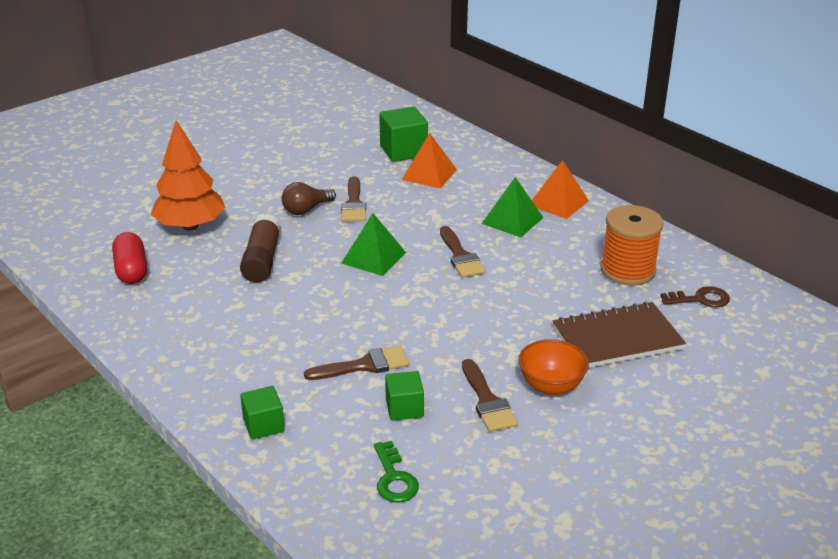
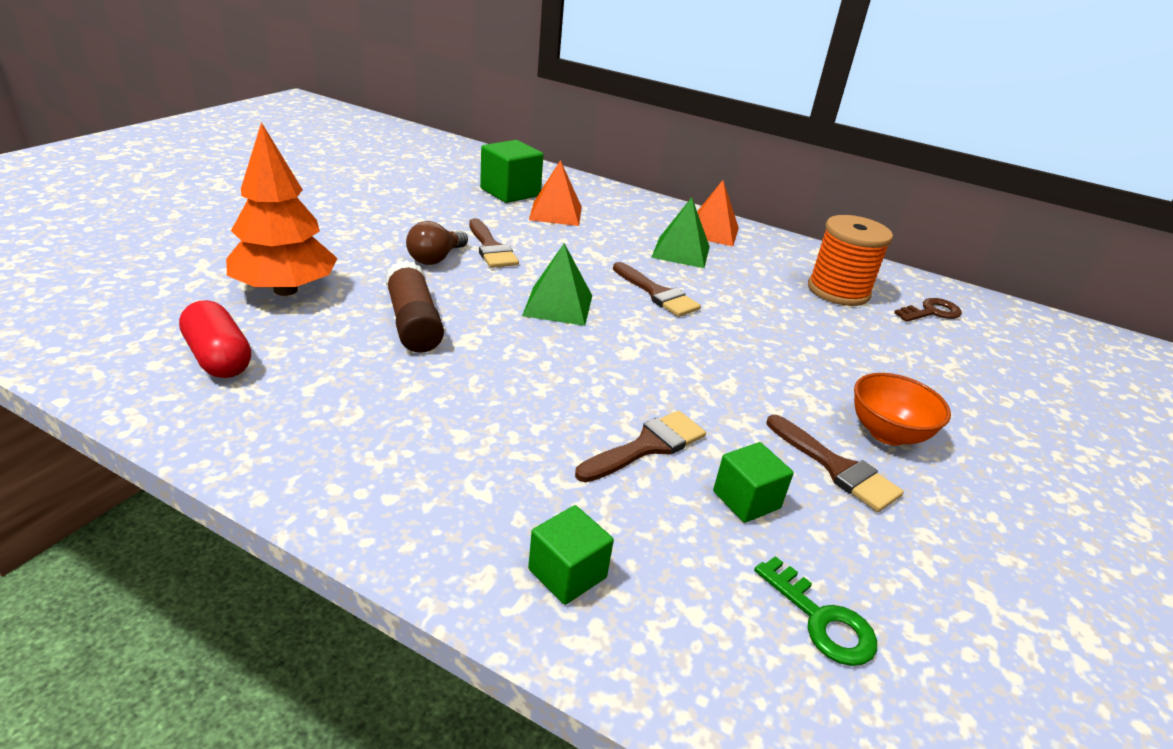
camera: 25 degrees left, 0 degrees up
brown notebook [553,302,686,367] -> none

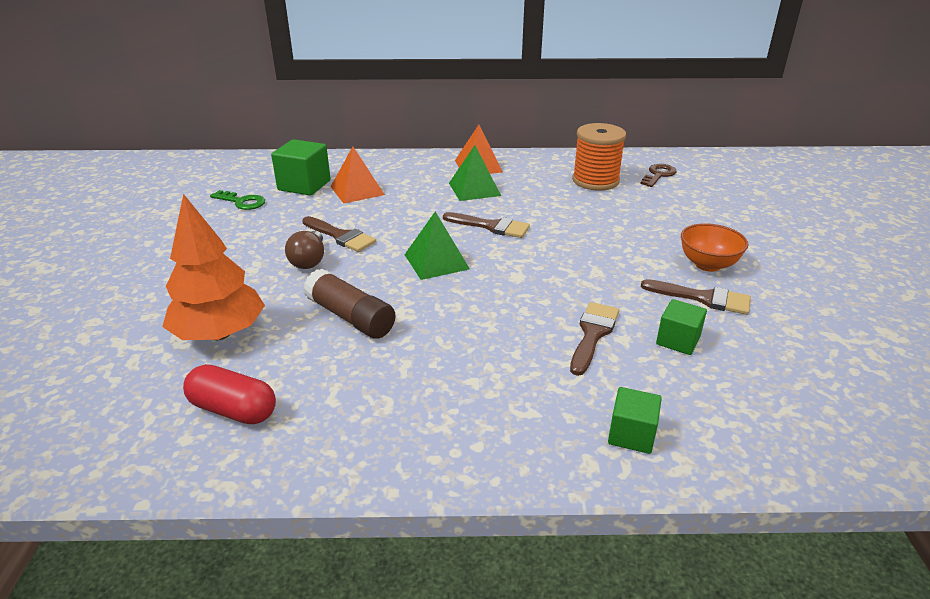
camera: 25 degrees left, 0 degrees up
green key [754,556,877,666] -> green key moved to [210,190,265,210]

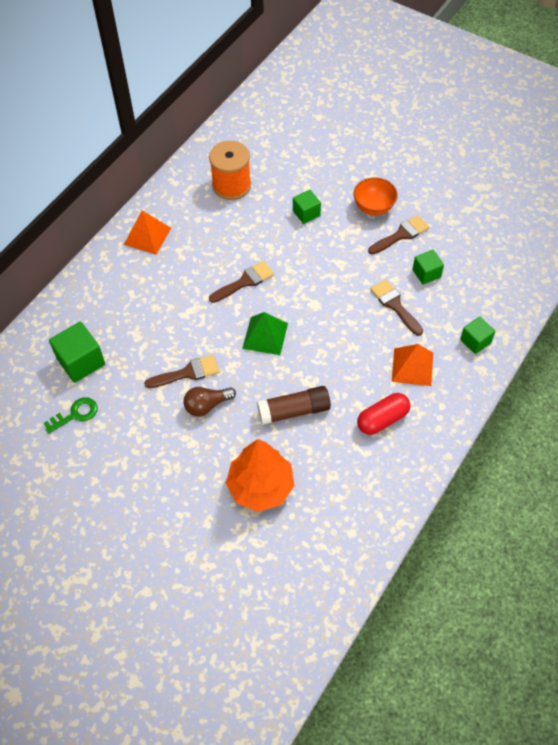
camera: 55 degrees left, 25 degrees up
red capsule [183,364,276,424] -> red capsule moved to [357,393,410,435]
brown light bulb [285,231,324,269] -> brown light bulb turned 120 degrees clockwise [184,387,236,416]
orange pyramid [331,147,385,204] -> orange pyramid moved to [392,344,433,386]
green pyramid [449,145,501,201] -> none
brown key [640,164,677,187] -> none
none -> green cube [293,190,321,224]

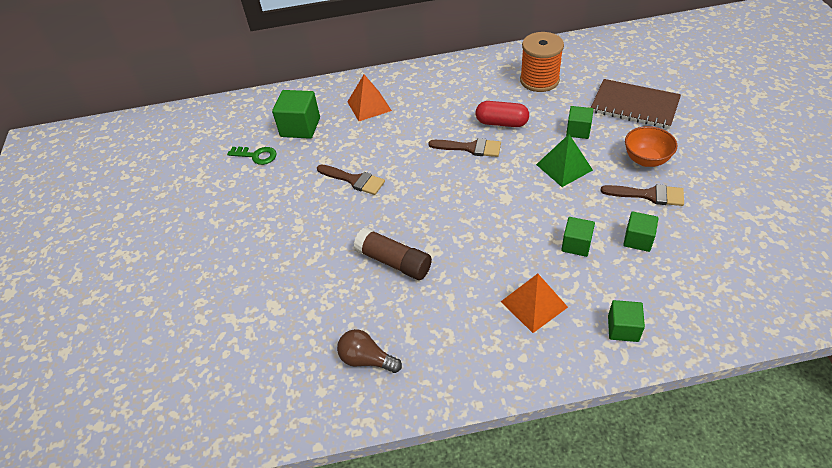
camera: 50 degrees right, 10 degrees down
orange pyramid [124,210,171,254] -> orange pyramid moved to [347,75,392,121]
brown light bulb [184,387,236,416] -> brown light bulb moved to [337,329,402,373]
orange tree [226,439,295,512] -> none
green pyramid [242,312,288,355] -> green pyramid moved to [536,134,593,187]
red capsule [357,393,410,435] -> red capsule moved to [476,101,529,127]
brown brush [370,280,423,336] -> green cube [561,217,595,257]
none -> brown notebook [591,79,681,129]

